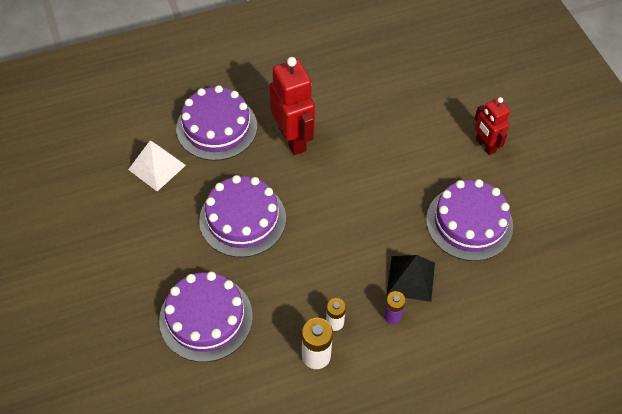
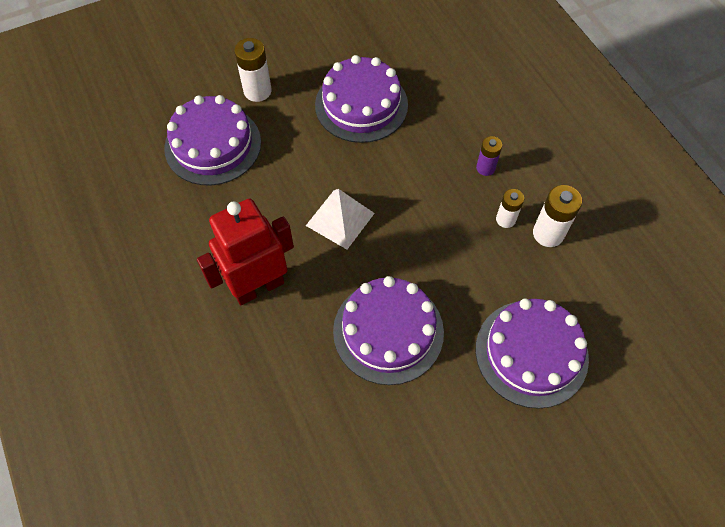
camera: 95 degrees left, 5 degrees up
white pyramid [128,140,186,191] -> white pyramid moved to [306,189,375,249]
purple cake [176,85,257,161] -> purple cake moved to [164,95,261,186]
black pyramid [387,255,435,302] -> none
red robot [474,97,510,155] -> white battery [234,38,272,102]

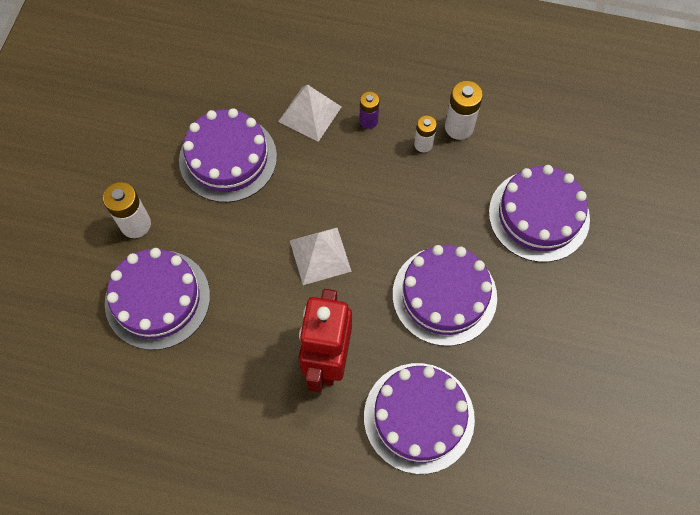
camera: 50 degrees left, 5 degrees up
none -> white pyramid [278,84,342,142]
none -> purple cake [364,363,475,474]

